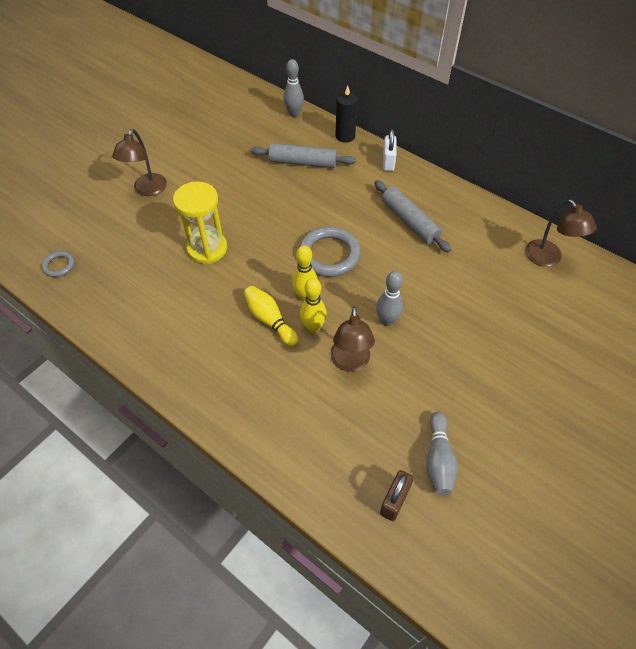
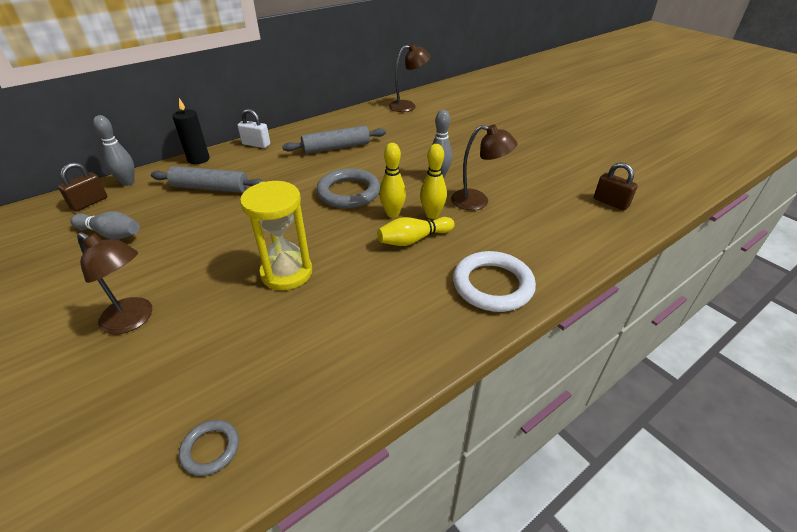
camera: 75 degrees left, 15 degrees down
grey rolling pin [251,143,356,168] -> grey rolling pin turned 75 degrees clockwise [151,166,265,193]
grey bowling pin [426,412,458,496] -> grey bowling pin moved to [70,211,140,240]
none -> brown padlock [58,162,108,211]
none -> white ring [453,251,536,312]

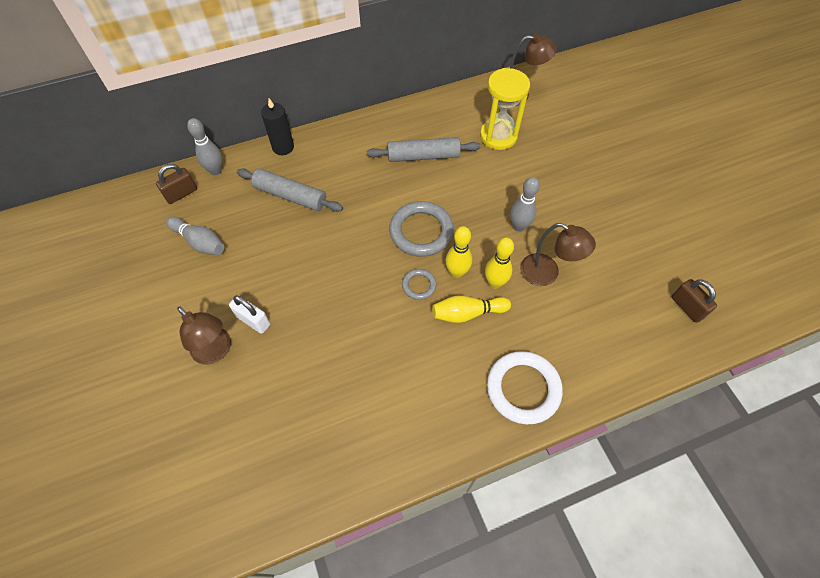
camera: 15 degrees right, 20 degrees up
grey ring [179,420,239,476] -> grey ring moved to [402,269,437,300]
white padlock [238,109,270,148] -> white padlock moved to [229,295,270,334]
yellow hourglass [240,181,312,290] -> yellow hourglass moved to [480,68,530,150]

